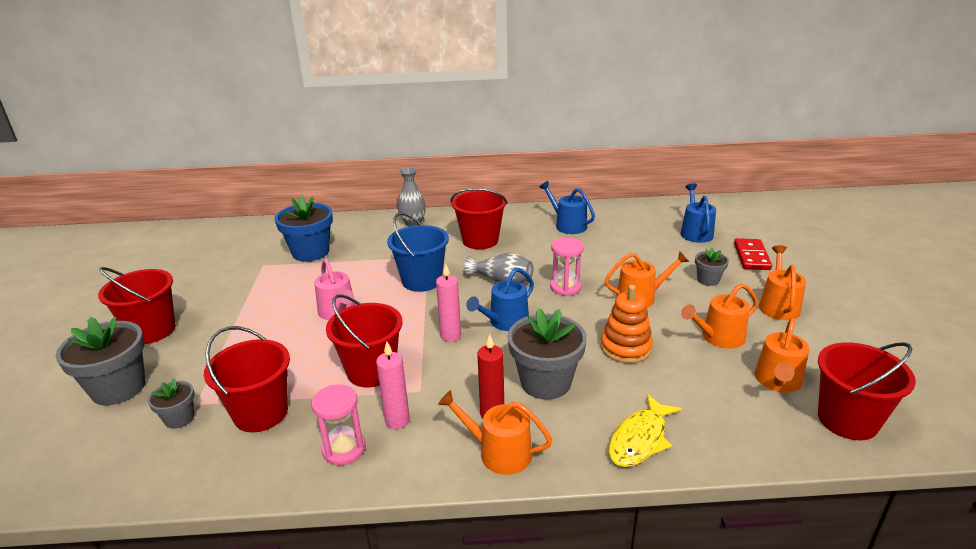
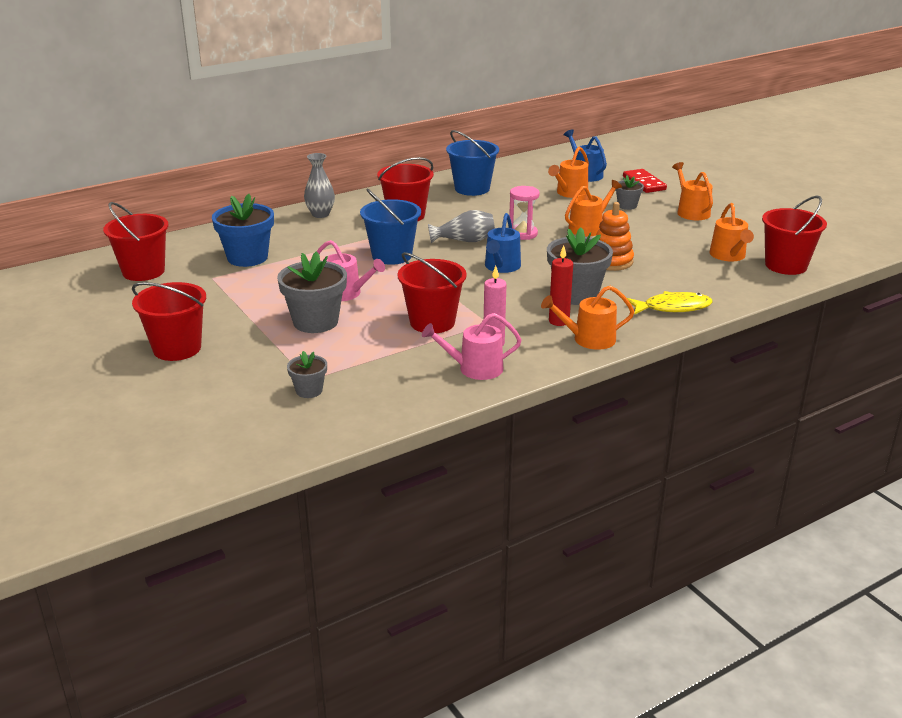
camera: 30 degrees left, 0 degrees up
grey flower pot [56,317,145,405] -> grey flower pot moved to [277,251,347,333]
red bucket [204,326,290,432] -> red bucket moved to [103,202,168,281]
pink hourglass [312,385,366,465] -> pink watering can [422,313,522,380]
pink candle [436,264,461,342] -> none
blue watering can [539,181,595,234] -> blue bucket [446,130,499,196]
yellow fish [609,394,682,467] -> yellow fish turned 105 degrees counterclockwise [627,291,713,315]
orange watering can [681,283,758,349] -> orange watering can moved to [548,147,589,198]

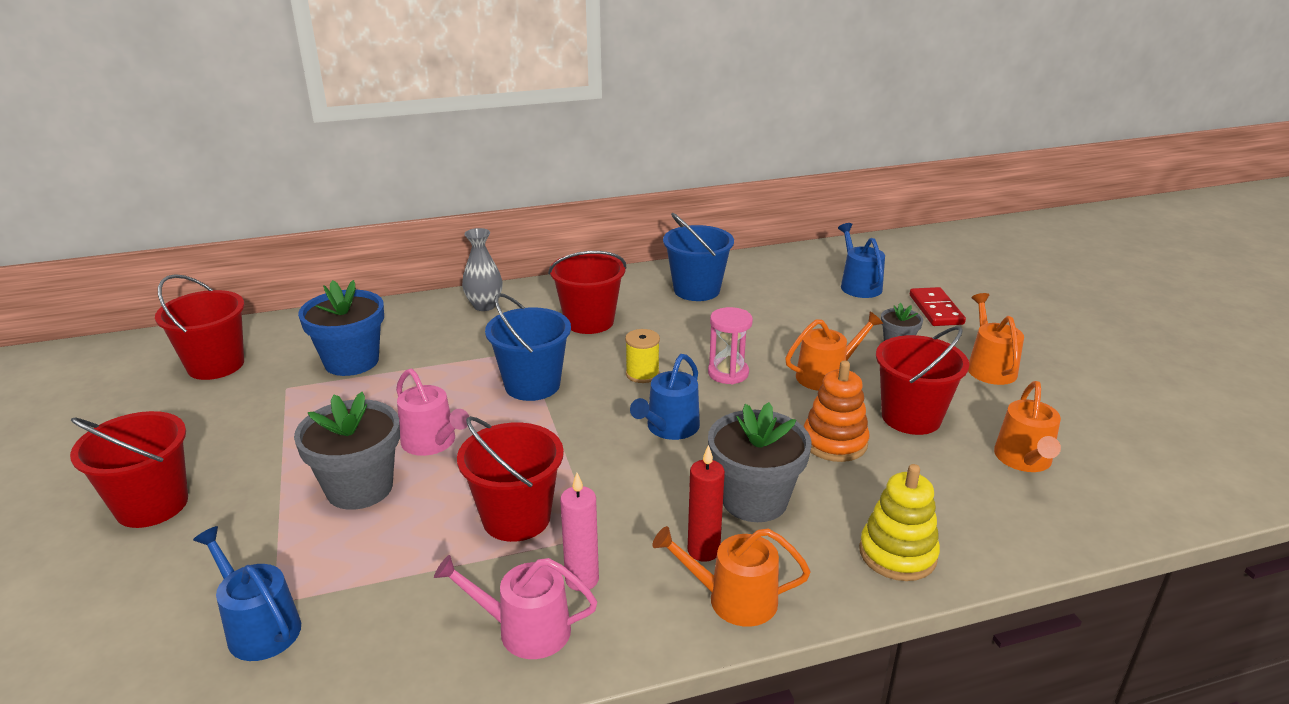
camera: 15 degrees right, 0 degrees up
grey flower pot [287,351,327,398] -> blue watering can [193,526,301,661]
grey vase [428,210,495,243] -> yellow spool [625,329,660,383]
orange watering can [548,147,589,198] -> none
yellow fish [627,291,713,315] -> yellow stacking toy [859,464,940,581]
red bucket [762,195,827,275] -> red bucket moved to [876,326,969,435]

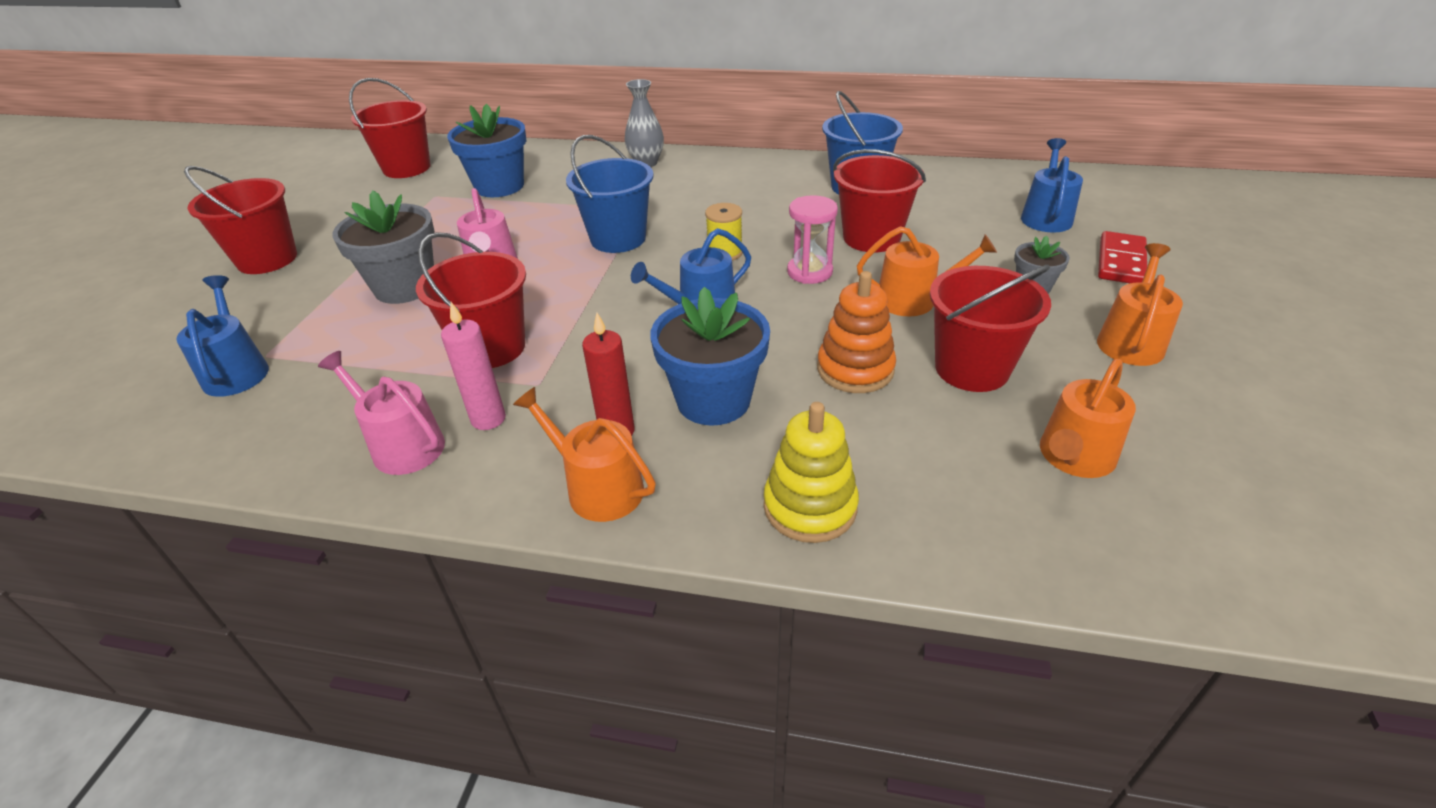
camera: 30 degrees right, 10 degrees up
red bucket [548,251,626,334] -> red bucket moved to [833,149,926,252]
grey flower pot [708,402,812,522] -> blue flower pot [650,287,770,426]

